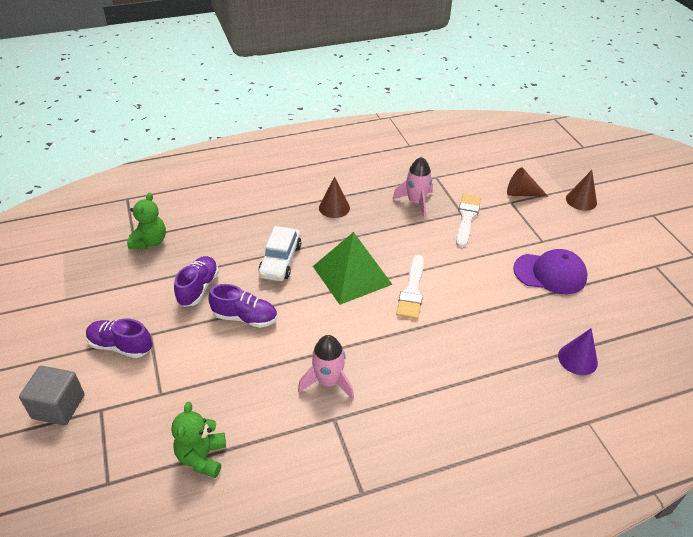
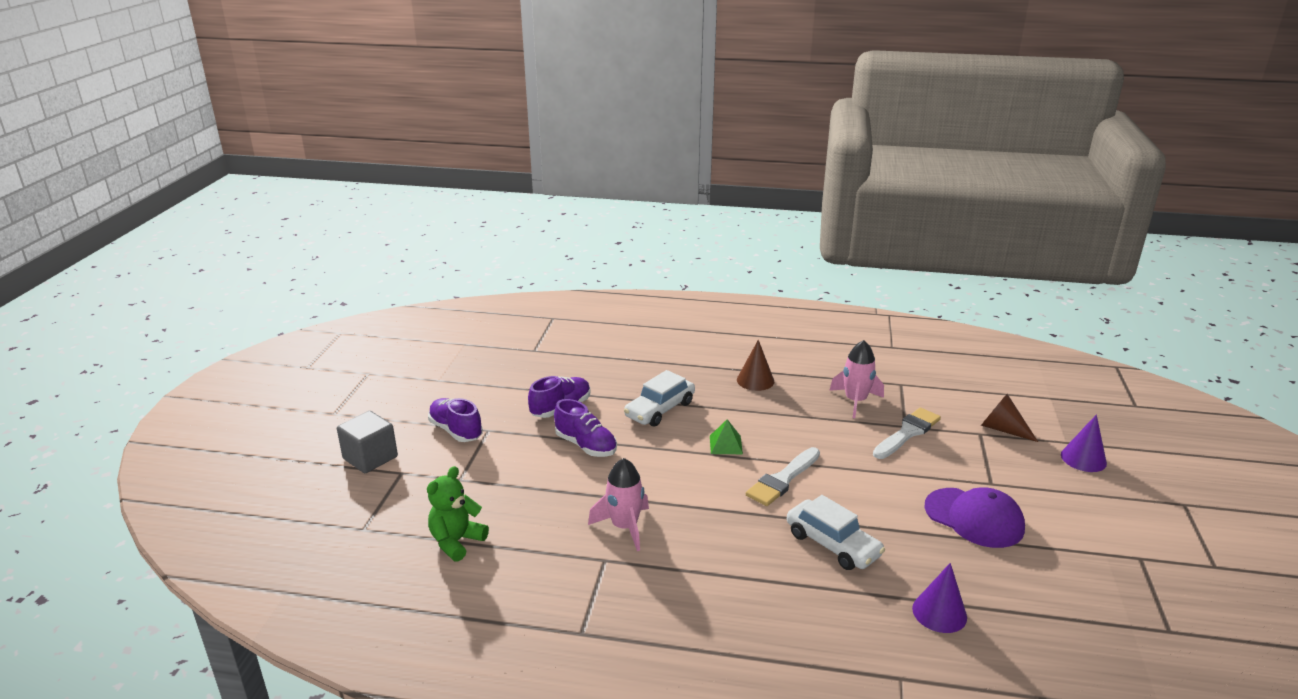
camera: 30 degrees right, 15 degrees down
green teddy bear [127,193,166,249] -> none
green pyramid [313,232,393,305] -> green pyramid [710,419,743,454], size x0.44
brown cone [566,170,597,211] -> purple cone [1061,414,1107,472]
none -> white car [787,495,885,570]

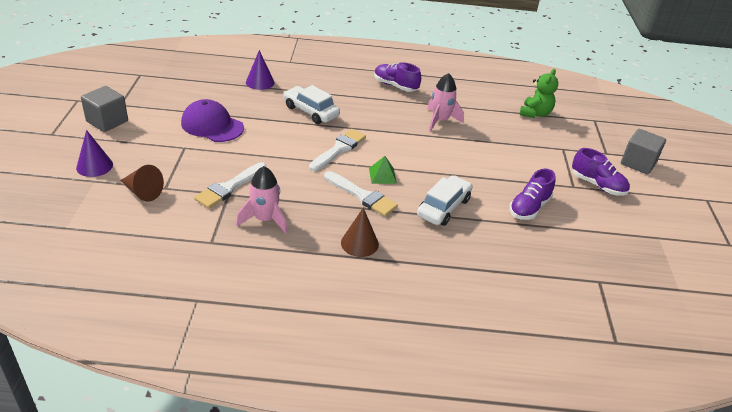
camera: 170 degrees right, 10 degrees up
purple shoe [554,399,617,457] -> purple shoe moved to [374,62,421,92]
none -> grey cube [81,86,128,132]
none -> white brush [324,171,398,216]

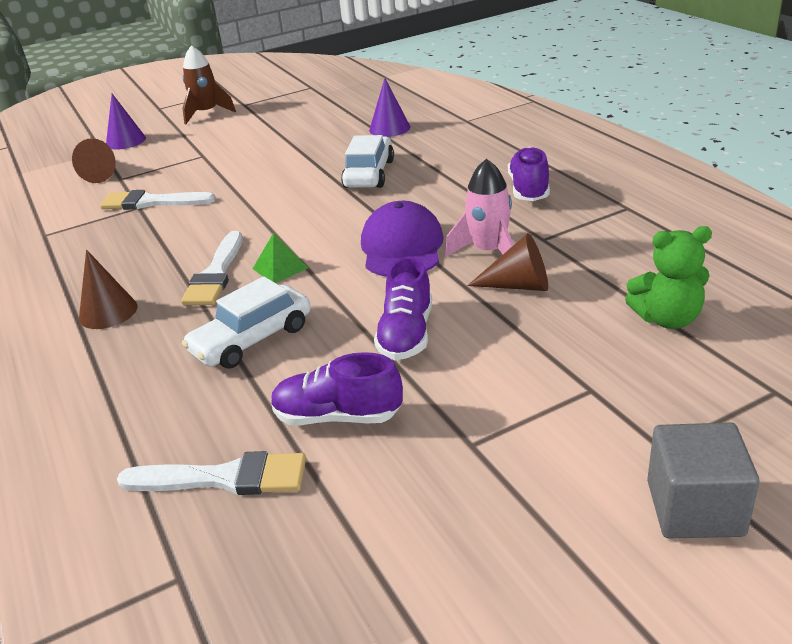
camera: 65 degrees right, 5 degrees down
grey cube [81,86,128,132] -> brown rocket [182,45,236,124]
purple cap [181,99,244,142] -> purple cap moved to [361,201,444,277]
pink rocket [236,166,288,233] -> none
white brush [309,129,366,171] -> white brush moved to [117,451,306,495]
white car [417,175,472,226] -> white car turned 135 degrees clockwise [182,276,311,369]
purple shoe [572,148,630,196] -> purple shoe moved to [374,256,432,360]
none -> brown cone [467,233,548,291]

